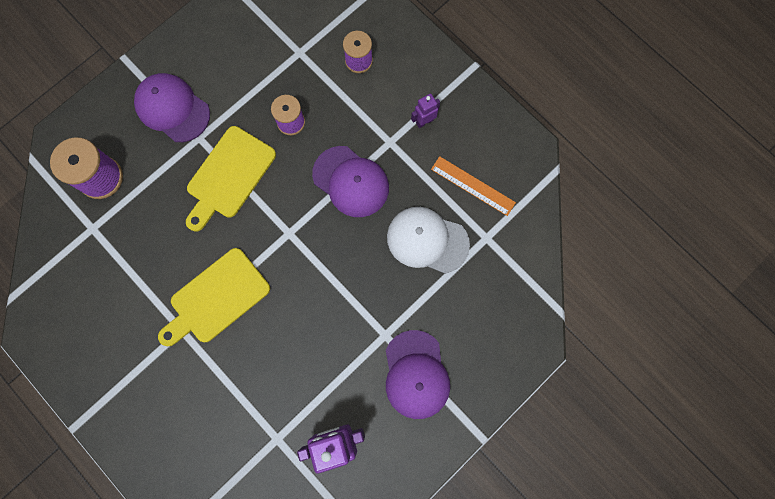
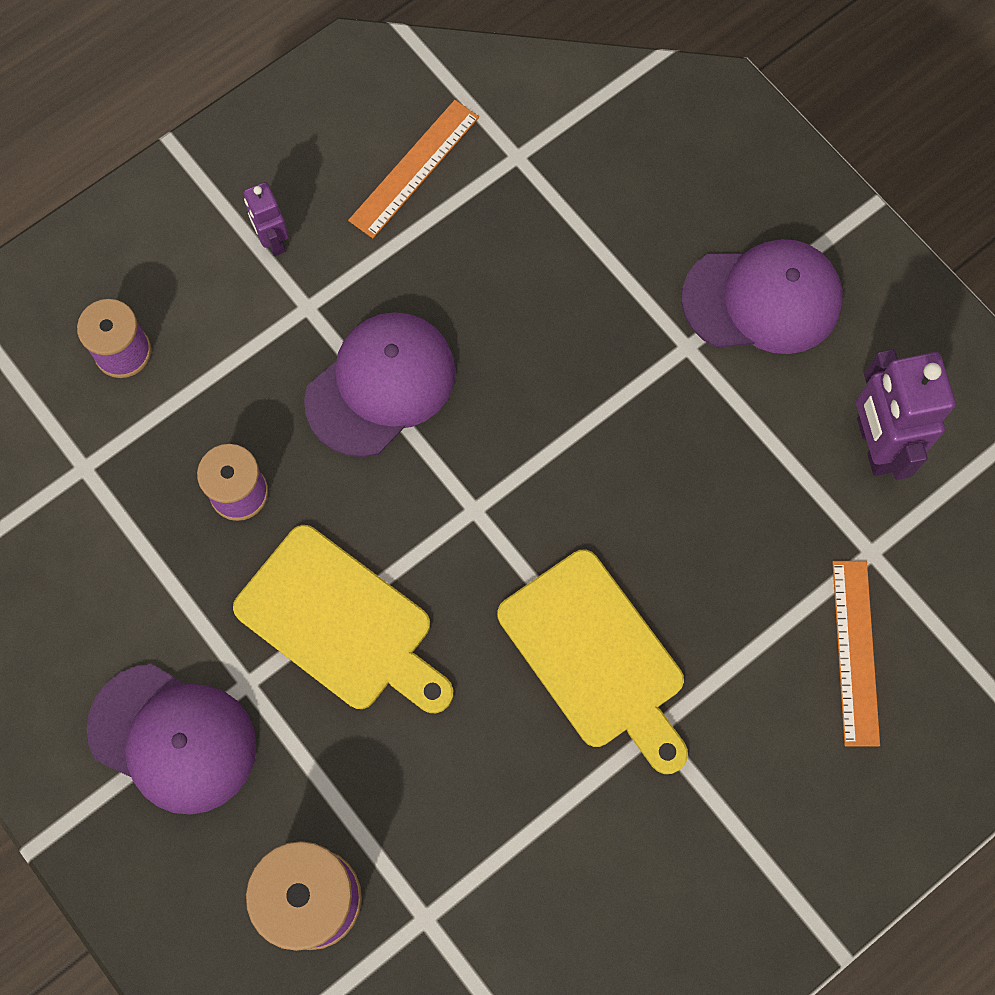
camera: 85 degrees left, 5 degrees down
purple cap [134,73,210,142] -> purple cap turned 105 degrees counterclockwise [86,664,256,815]
white cap [387,207,470,274] -> none
none -> orange ruler [832,561,880,746]

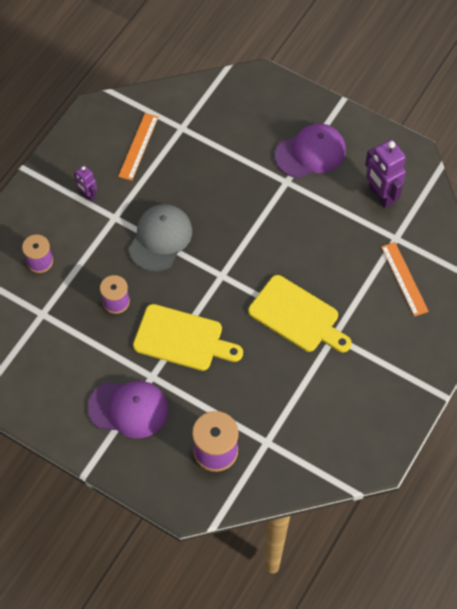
camera: 20 degrees left, 10 degrees down
purple cap [304,312,456,457] -> grey cap [129,204,192,272]

